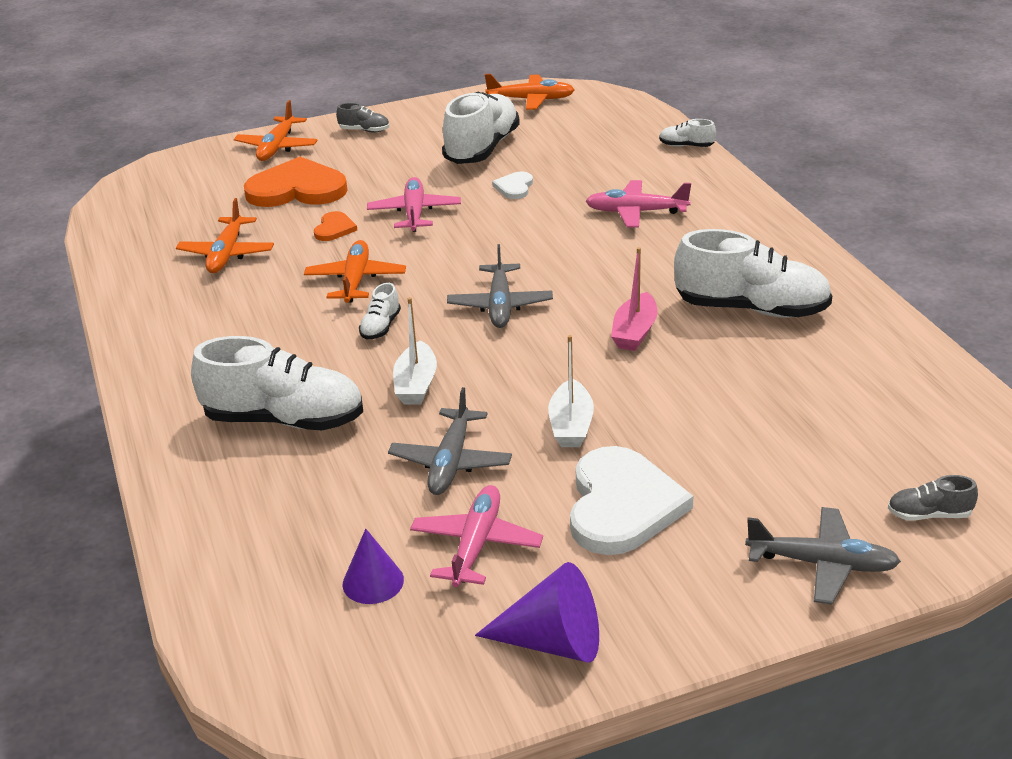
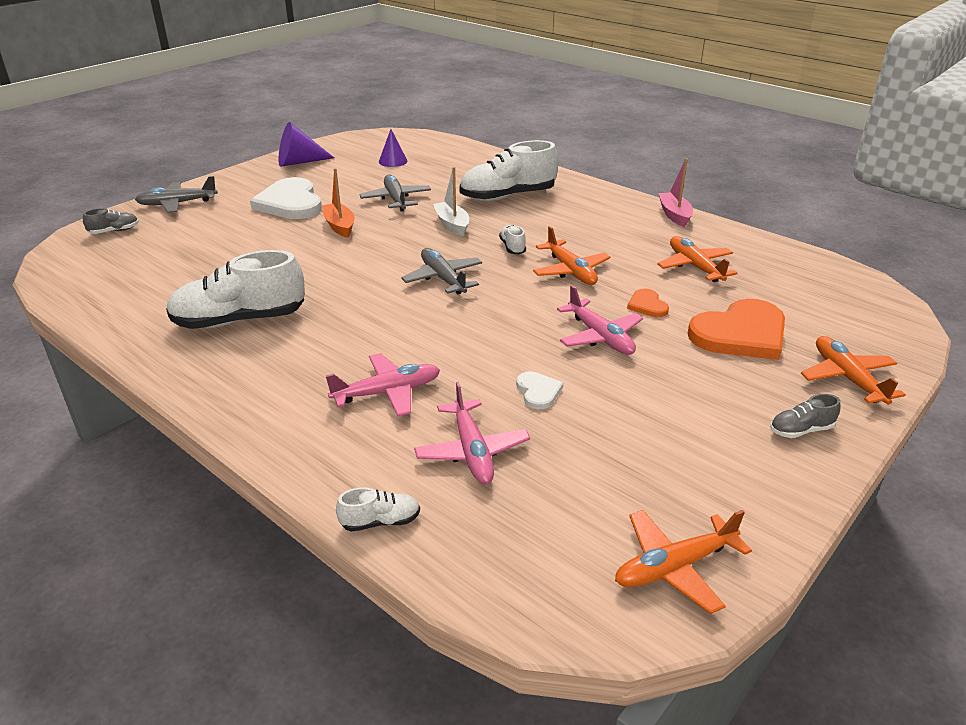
camera: 150 degrees right, 0 degrees up
pink plane [410,485,543,587] -> pink plane moved to [414,382,530,484]
white shoe [442,92,520,164] -> none
white boat [548,335,594,447] -> orange boat [322,168,355,238]
pink boat [611,247,658,351] -> pink boat moved to [658,158,693,227]

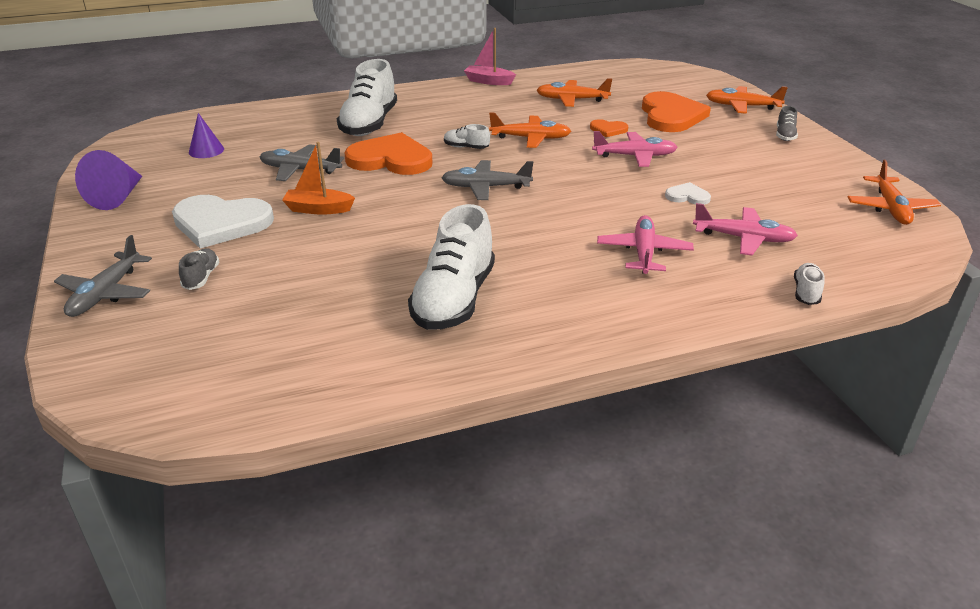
camera: 60 degrees left, 0 degrees up
grey shoe [83,208,139,234] -> grey shoe moved to [179,248,219,290]
white boat [433,167,469,236] -> orange heart [344,132,432,175]

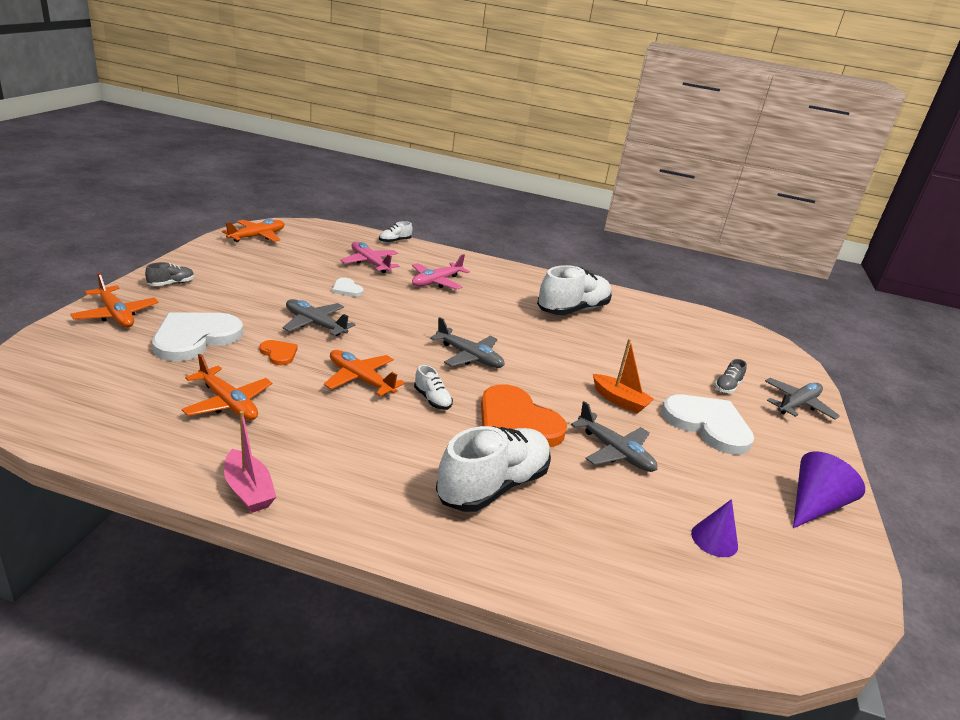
camera: 150 degrees left, 5 degrees down
pink plane [592,131,678,167] -> grey plane [282,299,355,336]
orange heart [642,91,711,132] -> white heart [152,312,243,361]

